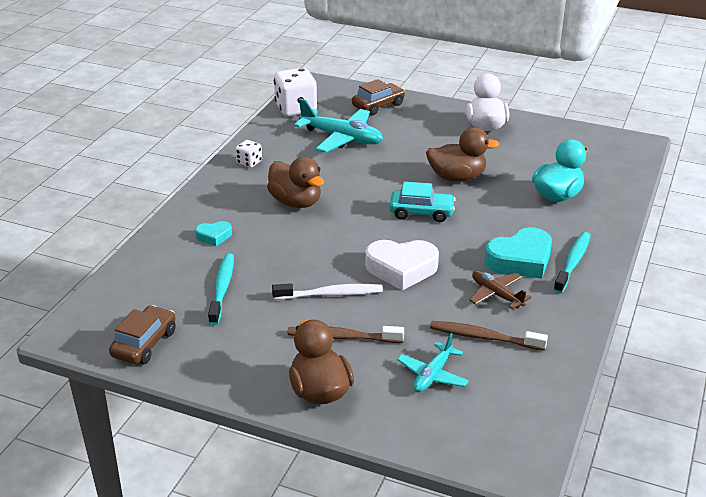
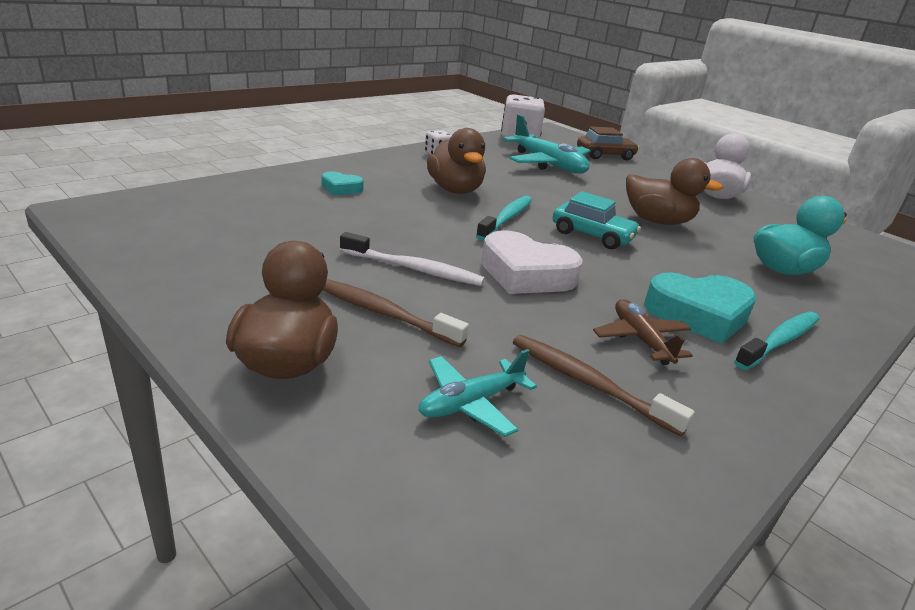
camera: 20 degrees right, 5 degrees down
brown car [109,305,176,364] -> none
turquoise toothbrush [208,253,234,325] -> turquoise toothbrush moved to [476,196,532,241]

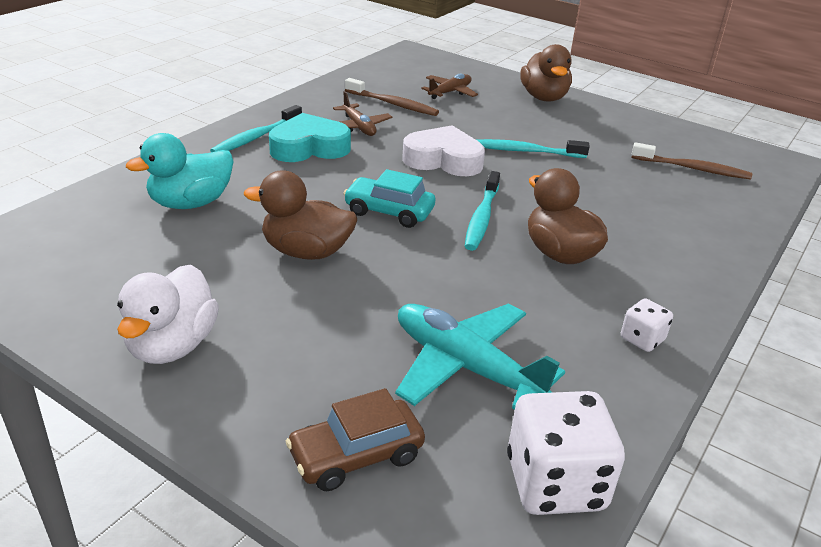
camera: 170 degrees right, 5 degrees up
turquoise heart [322,171,364,195] -> none
brown toothbrush [323,279,469,347] -> brown toothbrush moved to [631,142,752,180]
white toothbrush [340,232,485,286] -> turquoise toothbrush [476,139,590,158]
turquoise plane [418,349,537,437] -> brown plane [421,74,478,99]

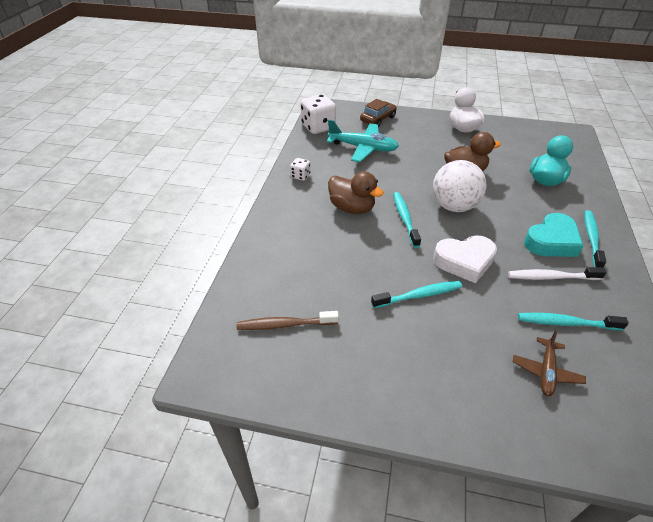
camera: 160 degrees right, 10 degrees up
brown plane [333,91,392,136] -> white toothbrush [508,267,607,280]
turquoise car [343,169,435,228] -> white ball [433,160,487,212]
brown toothbrush [345,78,439,116] -> turquoise toothbrush [518,313,629,330]
brown duck [520,44,572,102] -> none

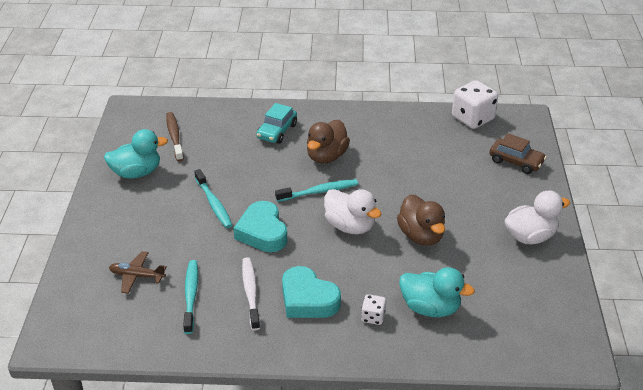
camera: 80 degrees right, 5 degrees down
white dice [290,158,311,181] -> white dice moved to [361,294,386,325]
turquoise plane [326,119,399,162] -> none
white ball [433,160,487,212] -> white duck [324,189,381,234]
white heart [433,236,497,283] -> turquoise heart [234,201,287,252]
turquoise toothbrush [585,210,606,267] -> none
none -> turquoise duck [104,129,168,179]
none -> turquoise car [256,103,297,144]

